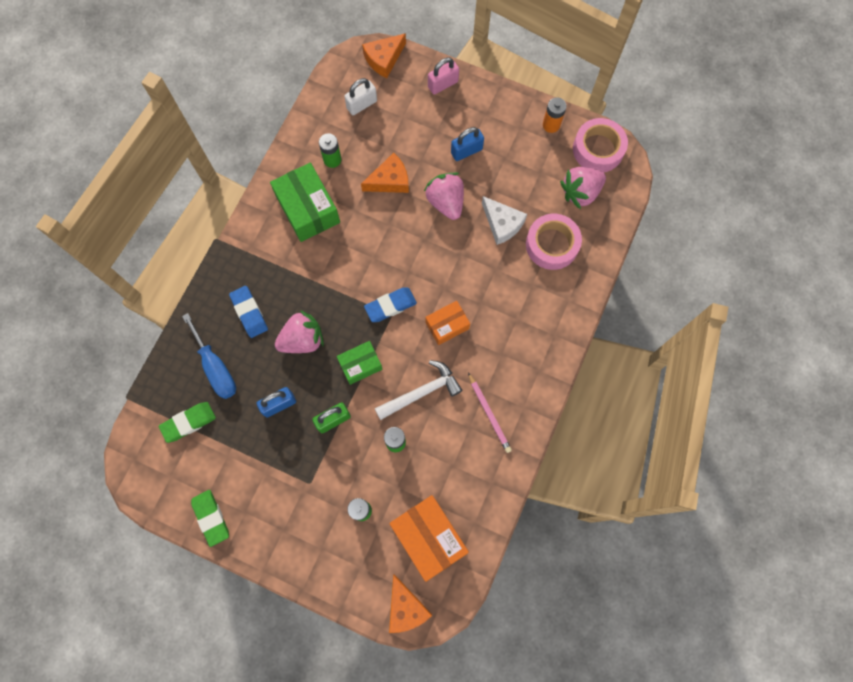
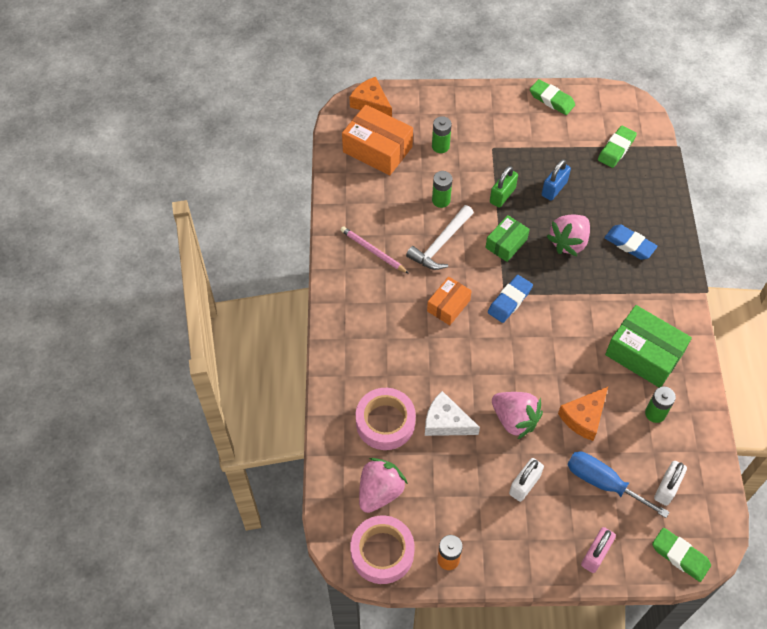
camera: 155 degrees right, 15 degrees down
blue screwdriver [182,313,236,399] -> blue screwdriver moved to [567,452,669,518]
orange cheese [362,33,406,78] -> green eraser [652,528,711,582]
blue padlock [451,127,484,161] -> white padlock [509,458,544,502]

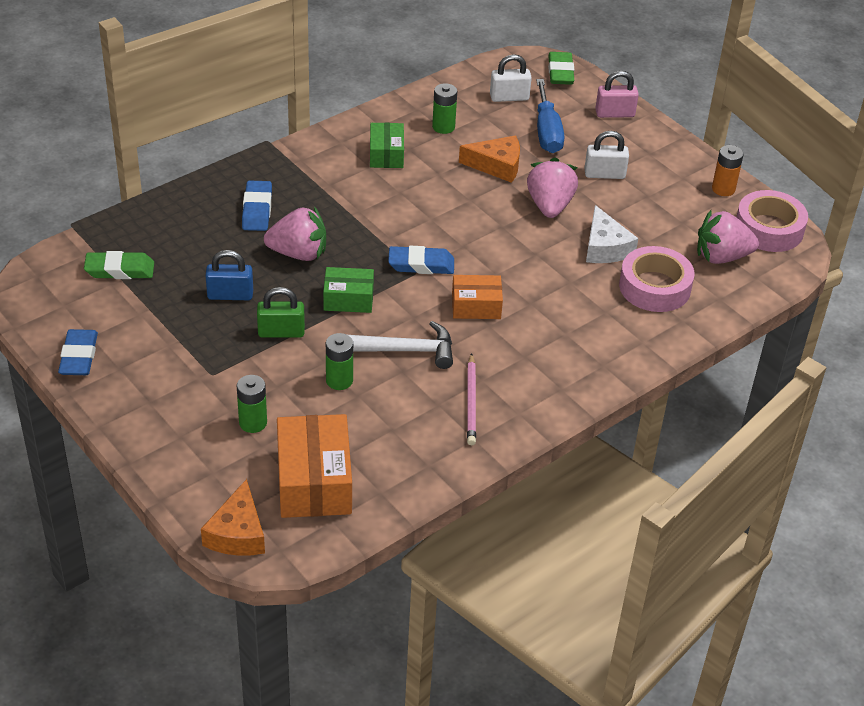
camera: 130 degrees left, 15 degrees down
green eraser [530,79,575,115] -> blue eraser [58,329,98,375]
green box [605,305,692,387] -> green box [370,123,404,168], size x0.59

